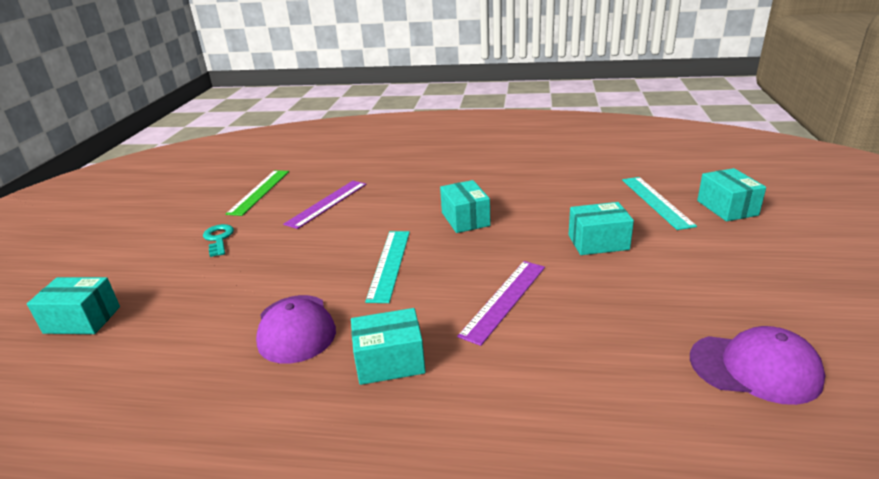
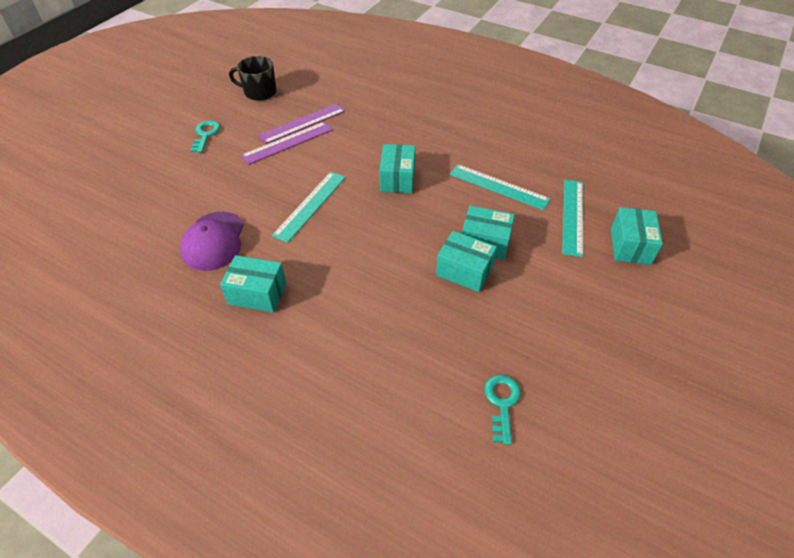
camera: 20 degrees right, 20 degrees up
turquoise box [27,277,120,334] -> turquoise box moved to [436,231,497,292]
green ruler [226,170,289,216] -> black mug [229,56,277,101]
purple ruler [457,261,545,346] -> purple ruler moved to [241,122,333,165]
purple cap [690,326,825,405] -> turquoise key [484,375,521,445]
none -> turquoise ruler [450,164,551,210]

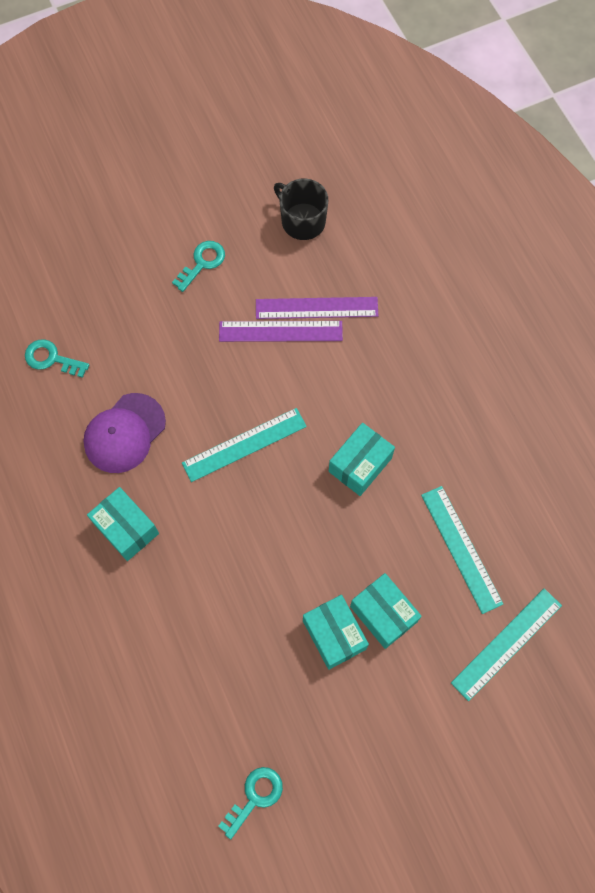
camera: 35 degrees right, 20 degrees up
turquoise box [611,207,663,265] -> none
none -> turquoise key [25,339,89,378]

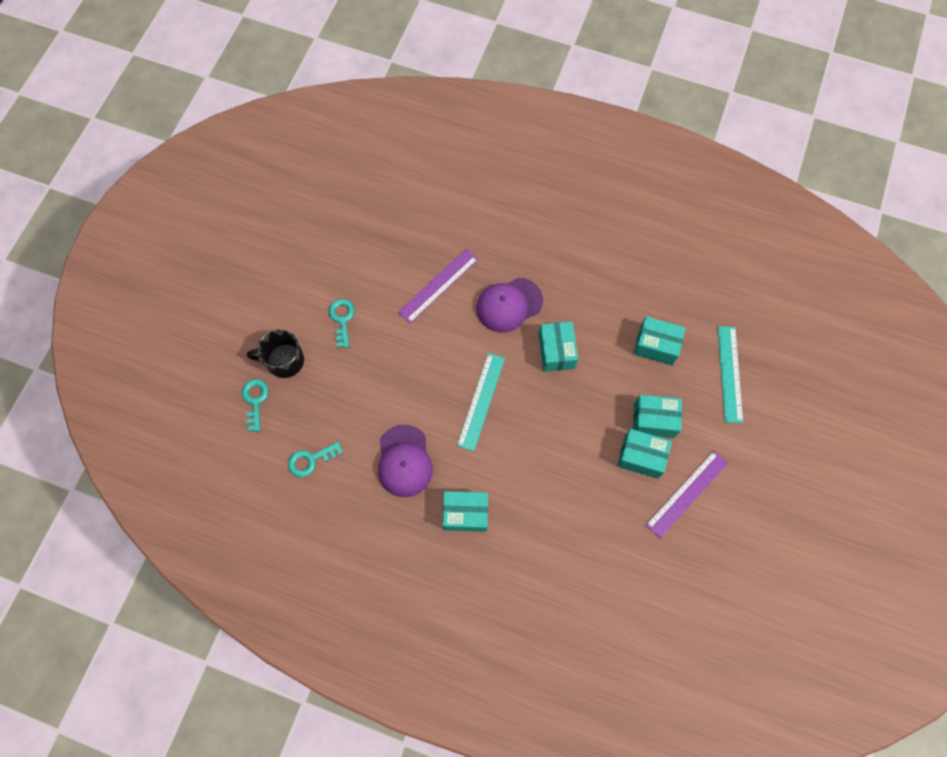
camera: 45 degrees left, 0 degrees up
turquoise key [218,767,283,839] -> turquoise key moved to [242,379,269,432]
purple ruler [219,321,343,342] -> purple ruler moved to [646,450,728,538]
black mug [274,178,328,240] -> black mug moved to [247,329,304,378]
turquoise ruler [421,486,503,614] -> turquoise box [633,316,686,365]
none -> purple cap [476,278,543,333]

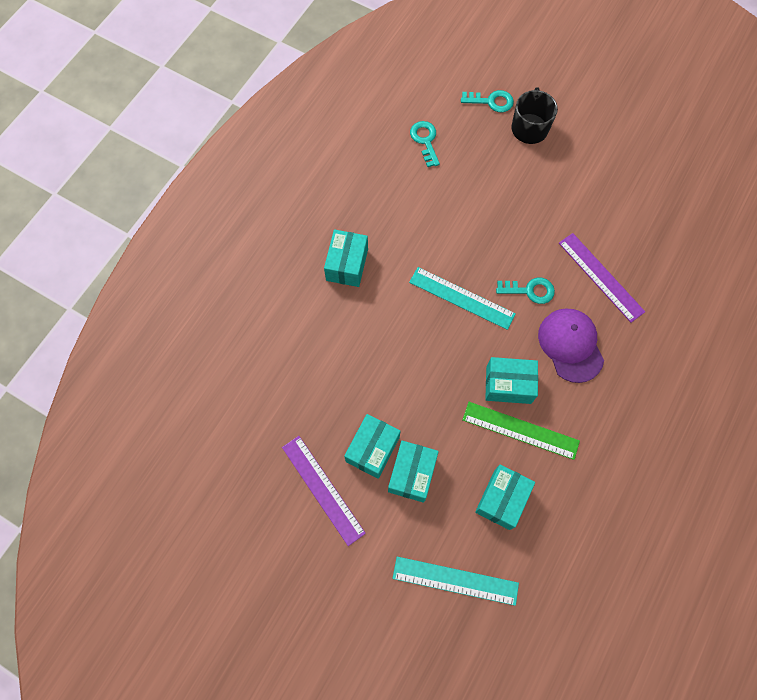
camera: 100 degrees right, 0 degrees up
turquoise key [329,299,355,348] -> turquoise key moved to [496,278,555,304]
purple cap [378,425,433,497] -> none
none -> green ruler [462,402,580,460]

